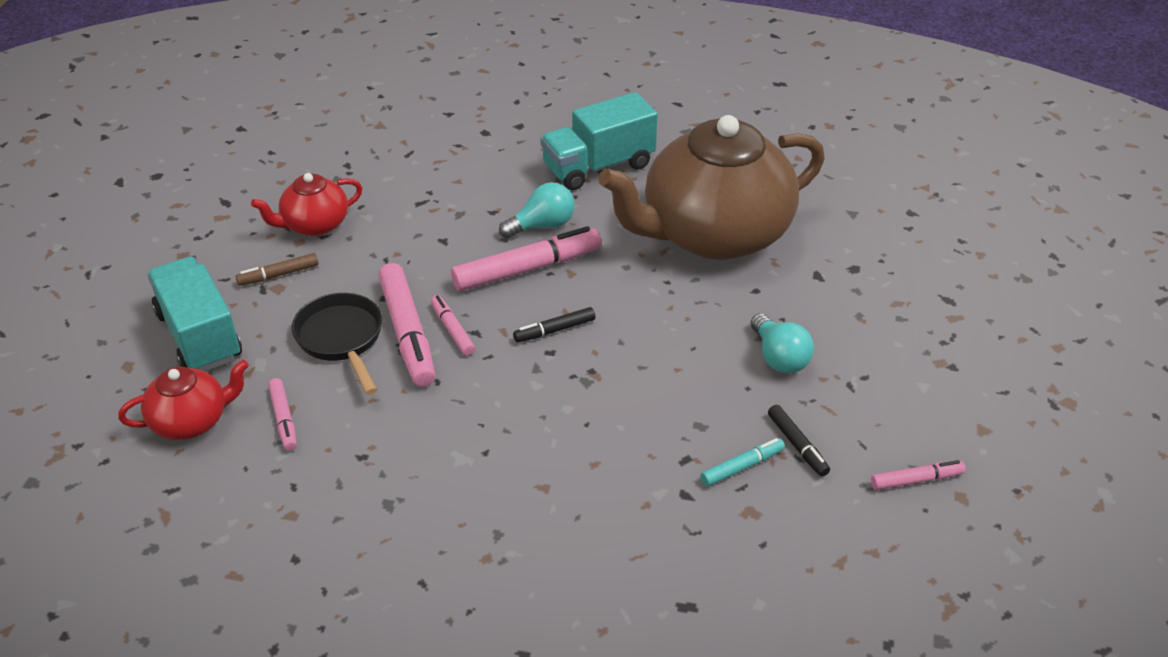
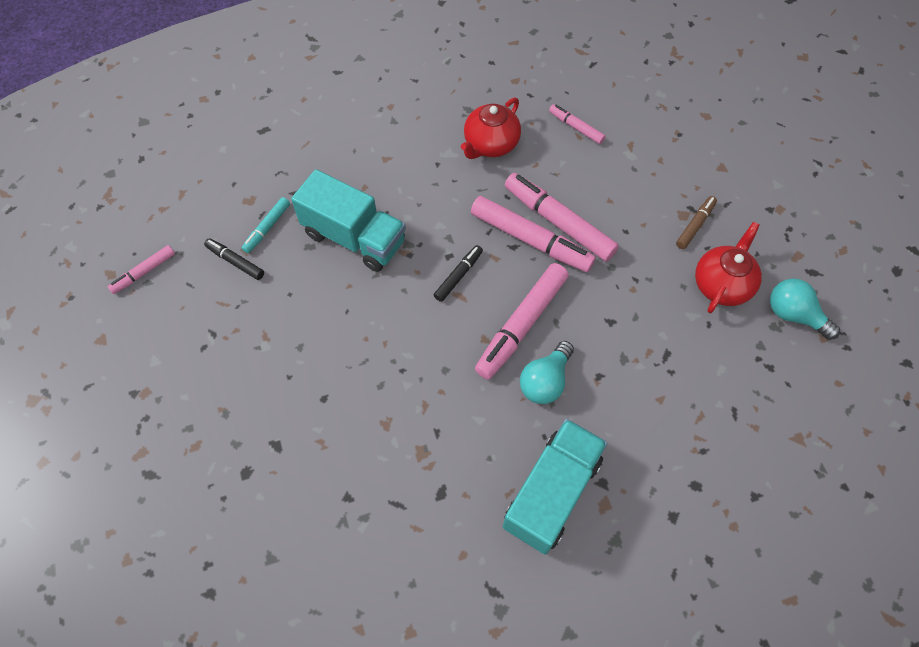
camera: 150 degrees right, 20 degrees up
red teapot [118,360,249,440] -> red teapot moved to [461,97,521,159]
turquoise truck [147,257,242,371] -> turquoise truck moved to [291,169,406,272]
black pan [292,293,382,395] -> none
pink marker [431,295,475,356] -> pink marker [471,196,596,272], size x1.91
brown teapot [599,115,825,260] -> none
turquoise light bulb [751,313,814,374] -> turquoise light bulb moved to [770,279,840,340]

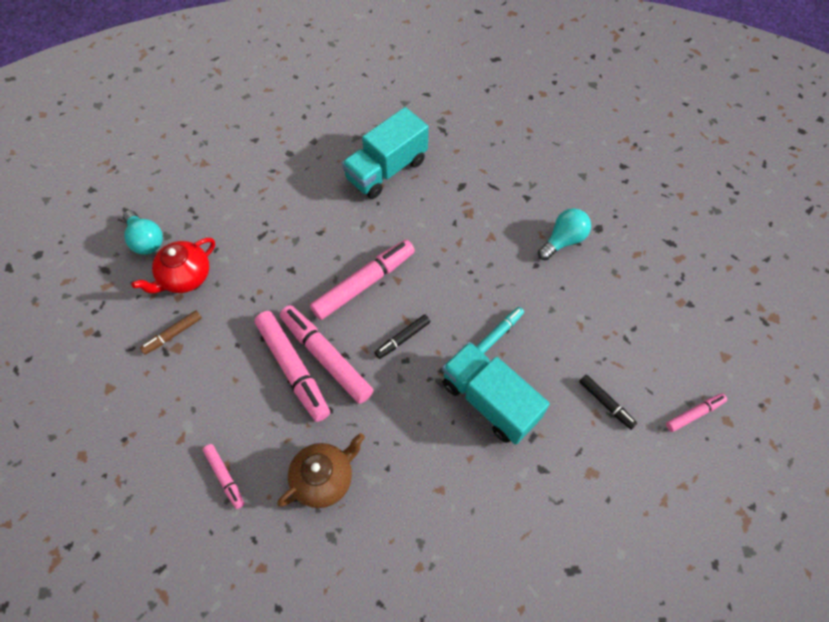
camera: 165 degrees left, 0 degrees up
turquoise marker [241,197,290,254] -> turquoise marker moved to [476,307,524,354]
red teapot [461,97,521,159] -> brown teapot [277,433,365,508]
turquoise light bulb [520,341,574,404] -> turquoise light bulb moved to [538,208,591,260]

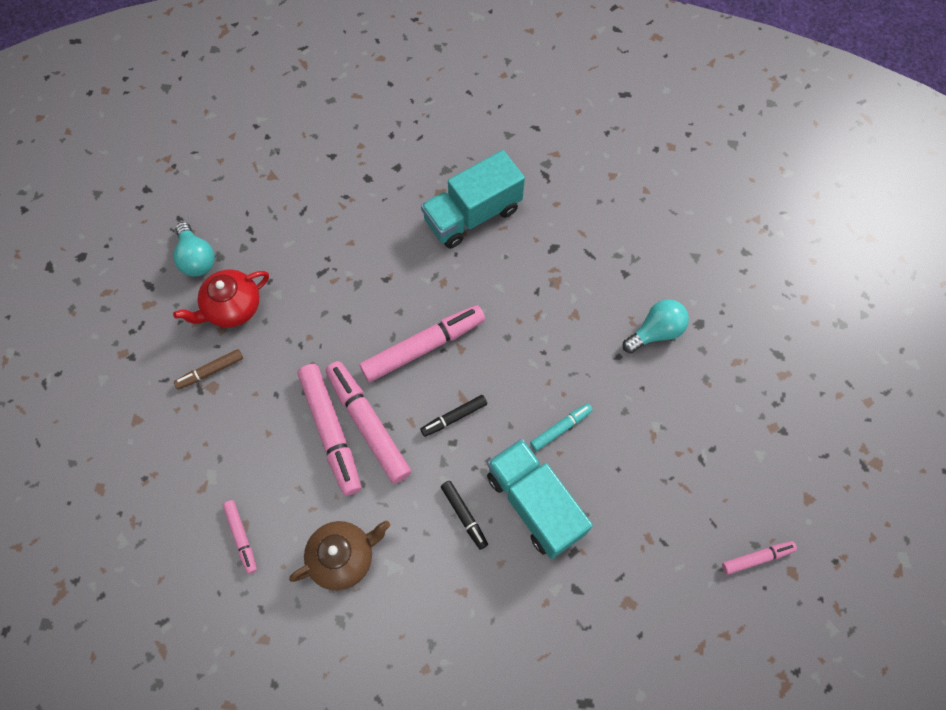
camera: 10 degrees right, 5 degrees up
black marker [579,375,637,430] -> black marker moved to [441,481,488,550]

